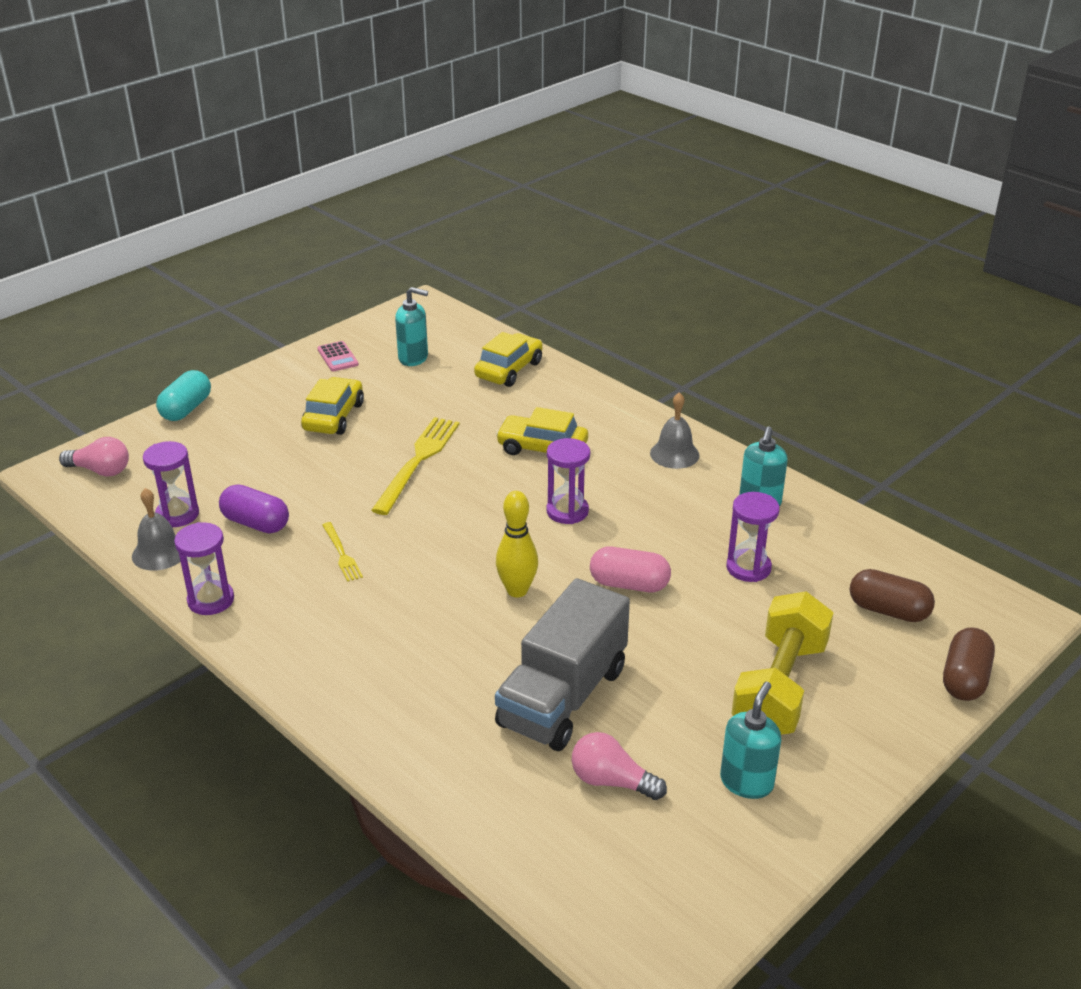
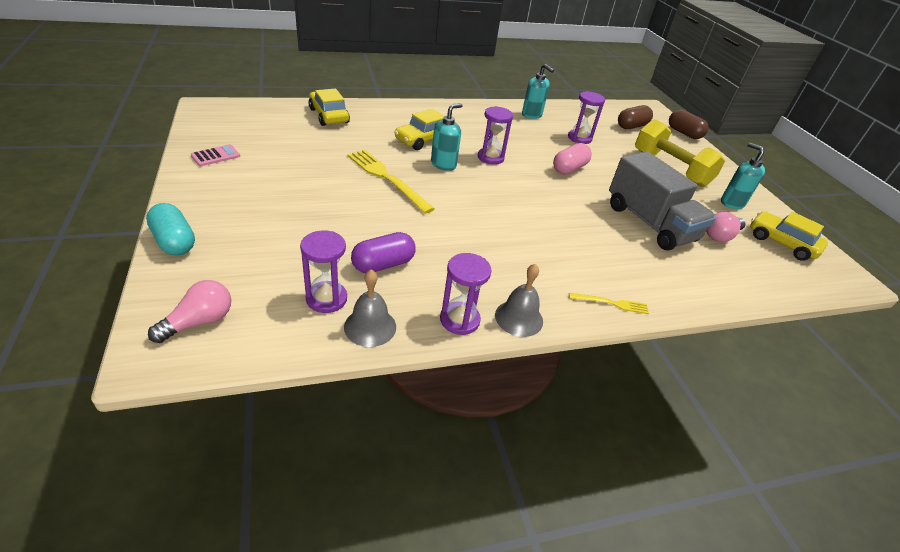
camera: 65 degrees left, 5 degrees up
yellow car [301,377,364,435] -> yellow car moved to [750,211,828,261]
pink calculator [317,341,359,371] -> pink calculator turned 45 degrees counterclockwise [191,144,240,166]
yellow fork [322,522,363,582] -> yellow fork moved to [569,293,649,314]
turquoise soap dispenser [395,287,428,366] -> turquoise soap dispenser moved to [431,103,463,171]
yellow bowling pin [496,491,538,597] -> none
grey bell [650,392,700,469] -> grey bell moved to [495,264,543,337]

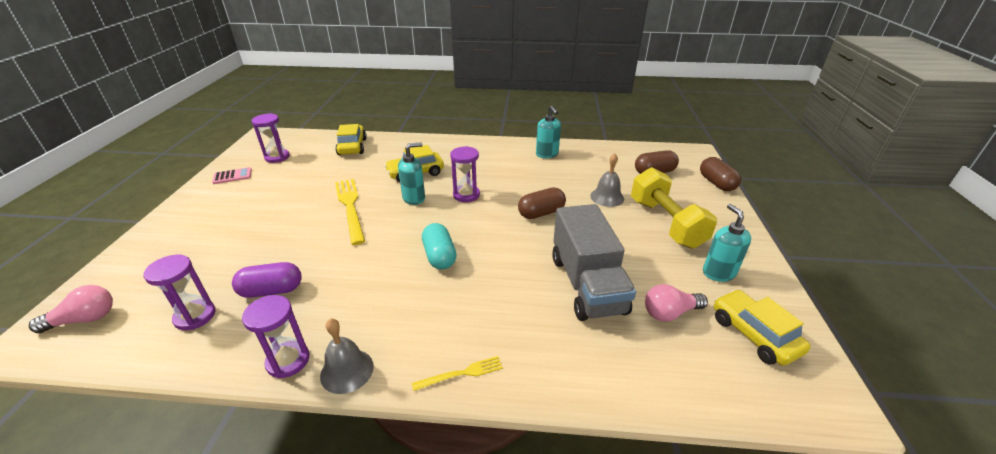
camera: 25 degrees right, 5 degrees down
turquoise capsule [146,203,195,255] -> turquoise capsule moved to [422,223,457,270]
grey bell [344,270,396,347] -> grey bell moved to [590,153,624,207]
pink capsule [553,143,592,175] -> brown capsule [518,187,566,219]
purple hourglass [568,91,605,144] -> purple hourglass moved to [252,113,290,163]
yellow fork [569,293,649,314] -> yellow fork turned 45 degrees counterclockwise [412,356,503,391]

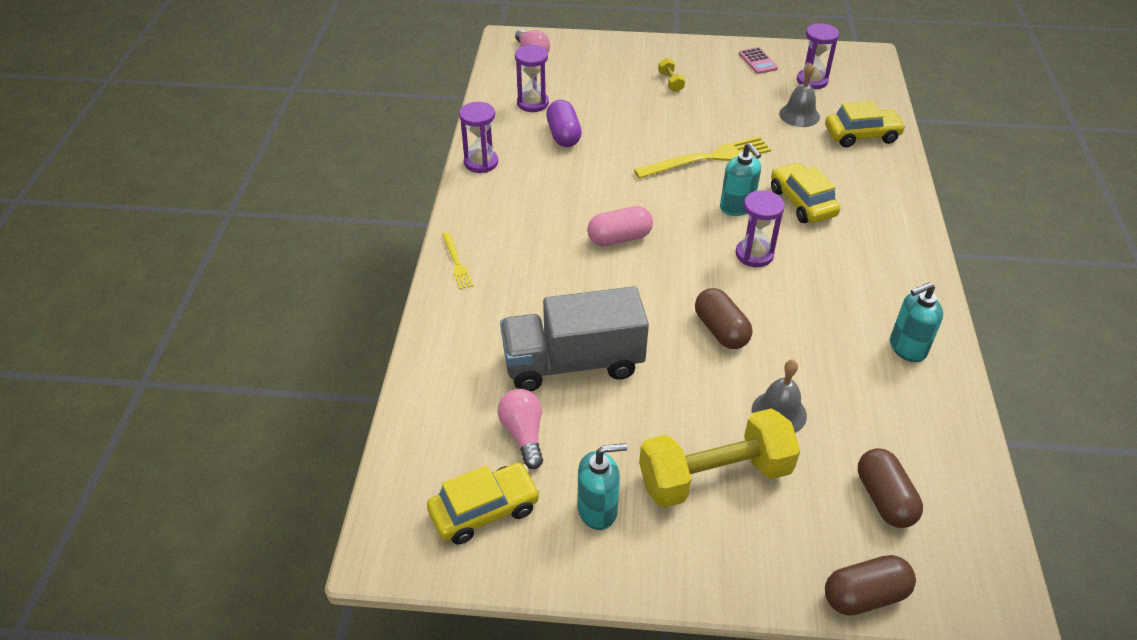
camera: 90 degrees right, 10 degrees up
grey bell [320,318,374,394] -> grey bell moved to [779,63,820,127]
turquoise capsule [422,223,457,270] -> pink capsule [587,206,653,246]
none -> yellow dumbbell [658,58,685,92]

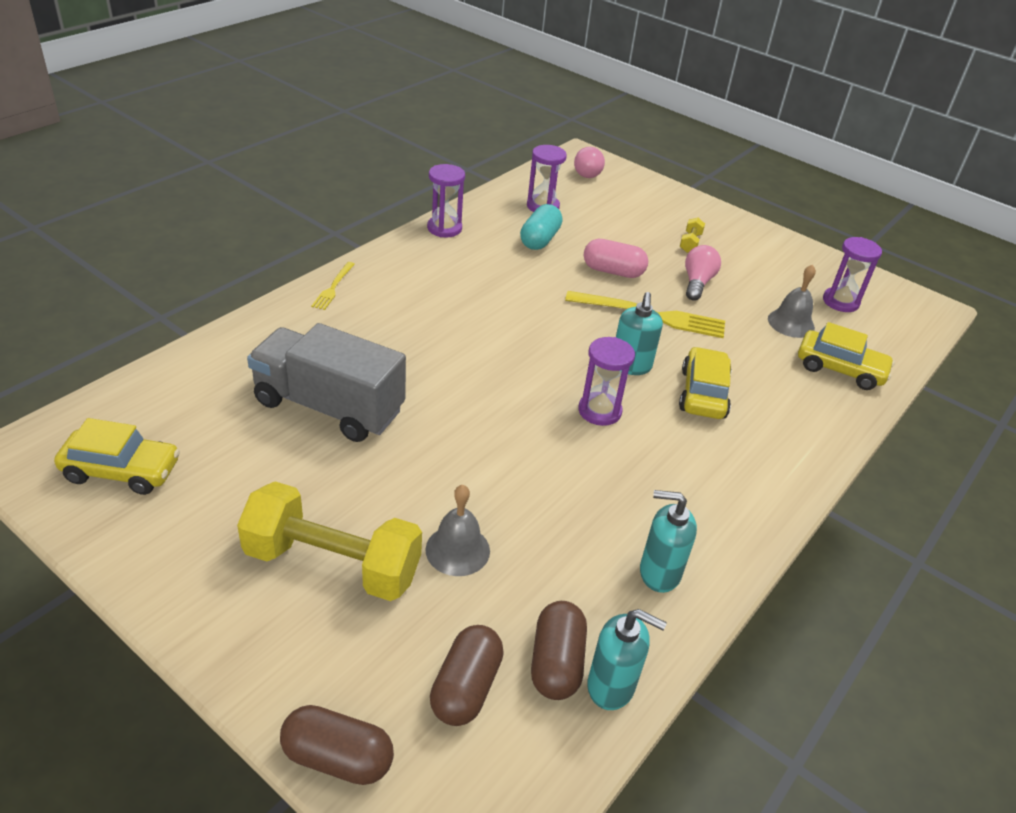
camera: 30 degrees right, 5 degrees down
pink light bulb [498,389,543,469] -> pink light bulb moved to [685,245,721,301]
purple capsule [546,100,582,147] -> turquoise capsule [520,204,562,250]
turquoise soap dispenser [577,443,627,530] -> turquoise soap dispenser moved to [587,609,667,710]
pink capsule [587,206,653,246] -> pink capsule moved to [584,239,648,278]
brown capsule [695,288,752,349] -> brown capsule moved to [531,601,587,700]
pink calculator [739,47,778,74] -> none

